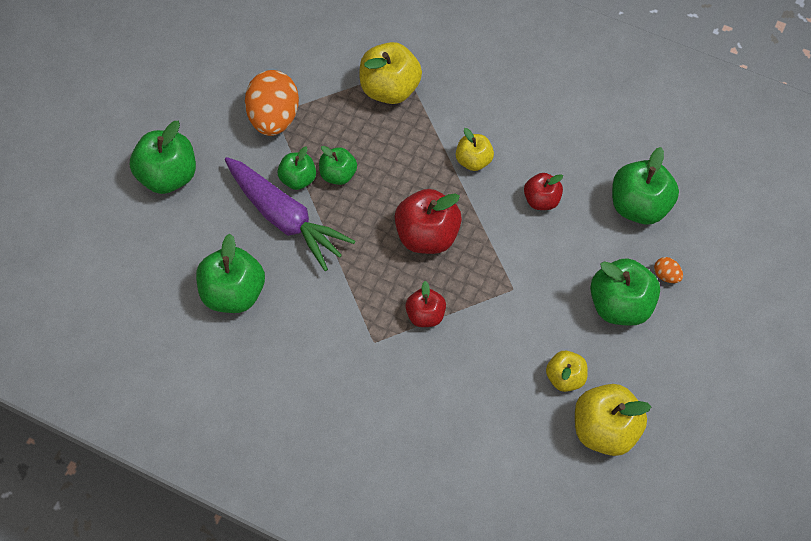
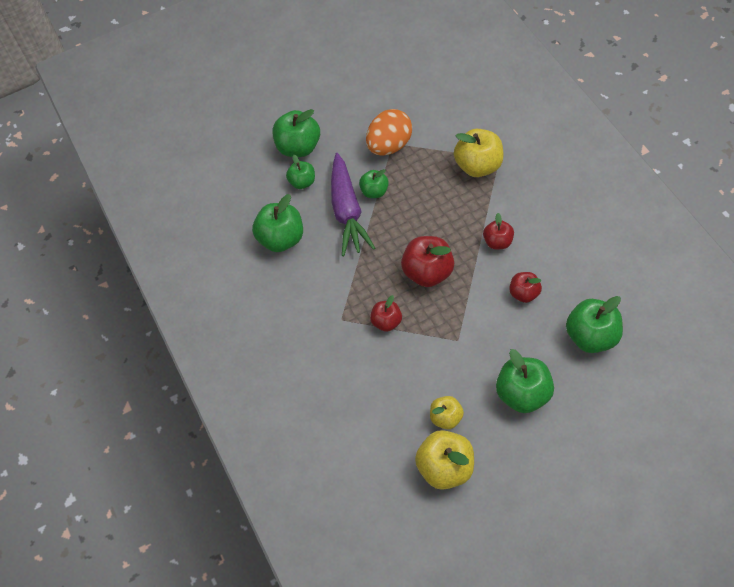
camera: 45 degrees right, 5 degrees down
green apple [319,146,357,185] -> green apple moved to [286,155,315,189]
yellow apple [456,128,494,171] -> red apple [483,213,514,250]
orange egg [654,257,683,283] -> none

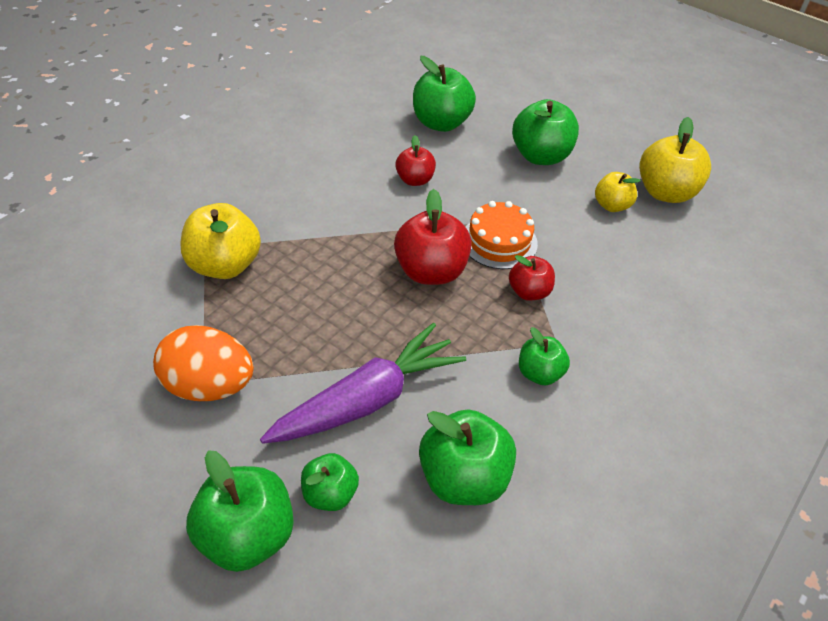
camera: 125 degrees left, 10 degrees down
green apple [359,169,389,198] -> green apple moved to [519,327,570,385]
red apple [483,213,514,250] -> none
none -> orange cake [466,201,538,269]

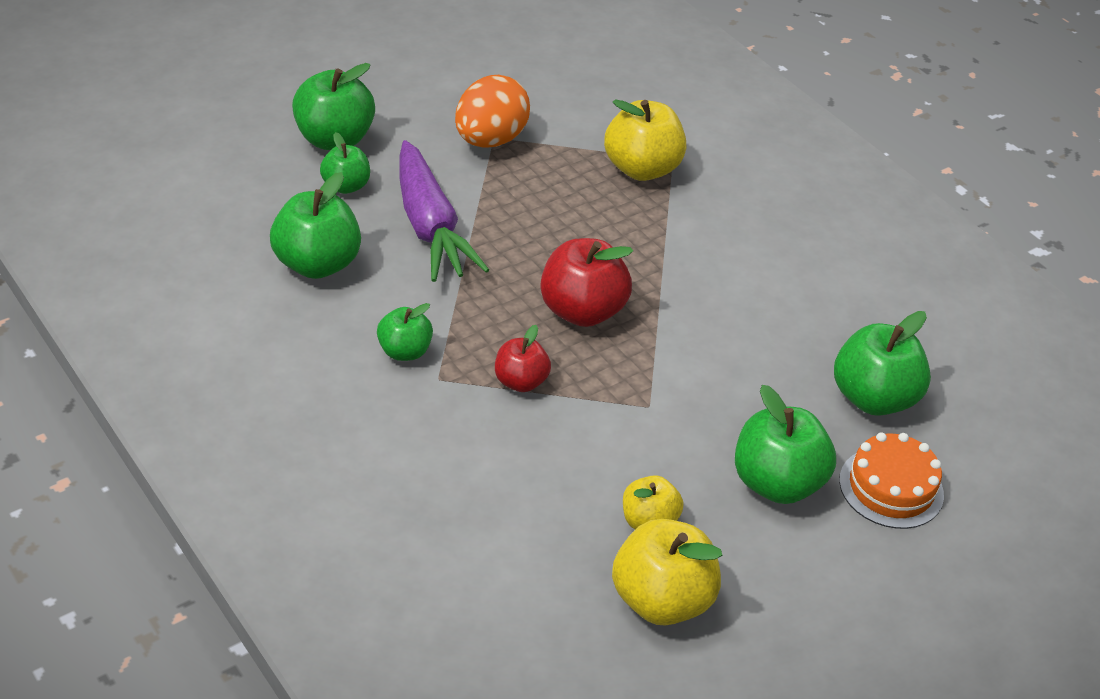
camera: 105 degrees right, 5 degrees down
red apple [395,135,436,186] -> none
orange cake [466,201,538,269] -> orange cake moved to [839,433,944,529]

